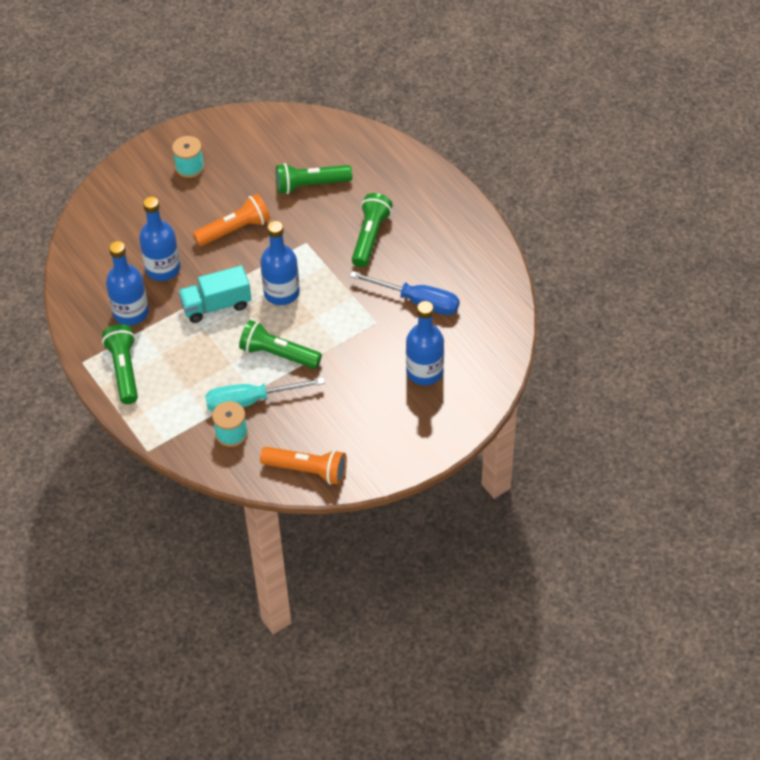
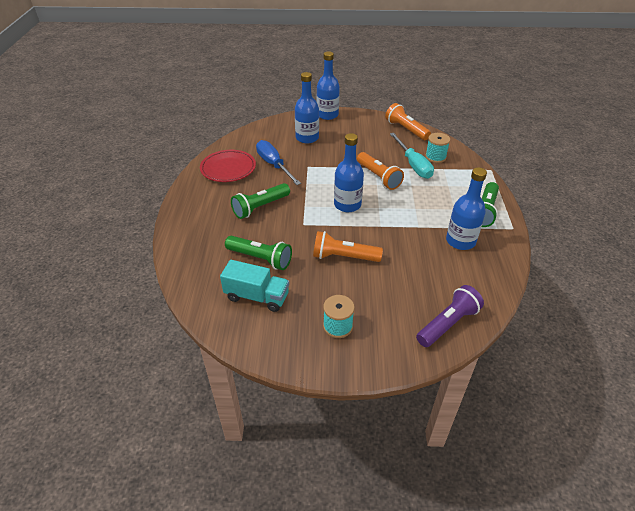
camera: 145 degrees left, 10 degrees down
blue bottle [139,196,181,281] -> blue bottle moved to [317,51,340,120]
turquoise truck [179,265,251,323] -> turquoise truck moved to [220,260,289,312]
turquoise screwdriver [205,378,325,412] -> turquoise screwdriver turned 45 degrees clockwise [390,133,434,179]
green flashlight [239,320,322,369] -> orange flashlight [357,152,404,190]
none -> red plate [200,150,256,182]
none -> purple flashlight [416,285,484,347]

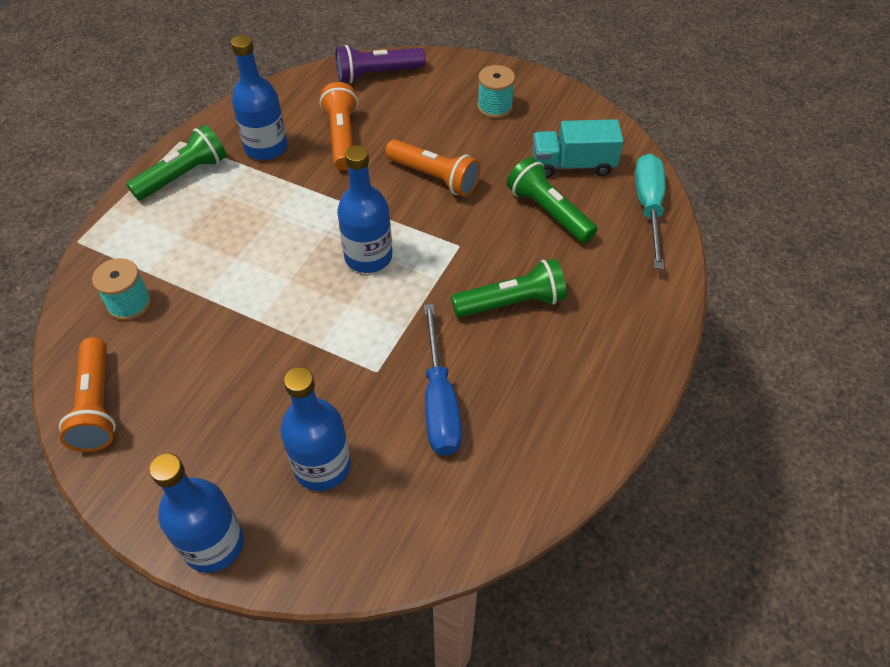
camera: 155 degrees left, 10 degrees up
red plate [200,150,256,182] -> none
turquoise truck [220,260,289,312] -> turquoise truck turned 45 degrees counterclockwise [533,119,624,178]
orange flashlight [357,152,404,190] -> orange flashlight moved to [319,82,358,171]
turquoise screwdriver [390,133,434,179] -> turquoise screwdriver moved to [635,154,665,269]

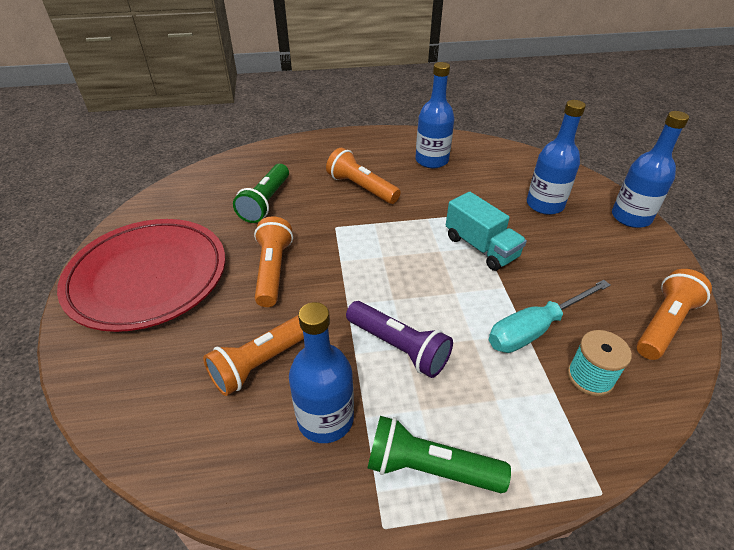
camera: 125 degrees left, 10 degrees down
purple flashlight [335,45,426,83] -> purple flashlight moved to [346,301,453,378]
blue bottle [337,145,392,273] -> blue bottle moved to [416,62,454,168]
blue screwdriver [424,304,462,456] -> none
green flashlight [451,259,567,317] -> orange flashlight [326,148,401,204]
turquoise spool [477,65,515,118] -> red plate [57,219,225,332]
turquoise truck [533,119,624,178] -> turquoise truck moved to [446,192,527,271]
turquoise screwdriver [635,154,665,269] -> turquoise screwdriver moved to [489,280,611,353]

